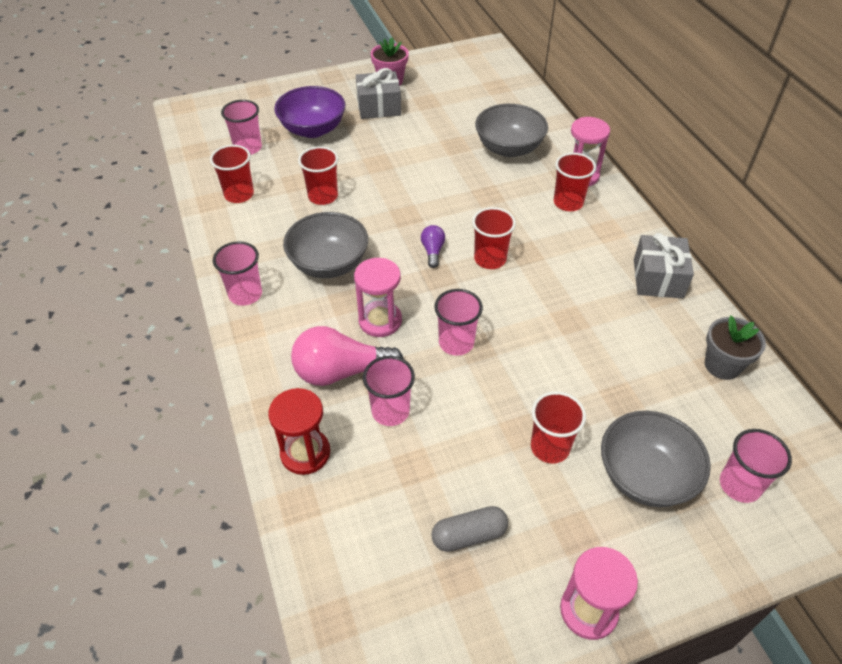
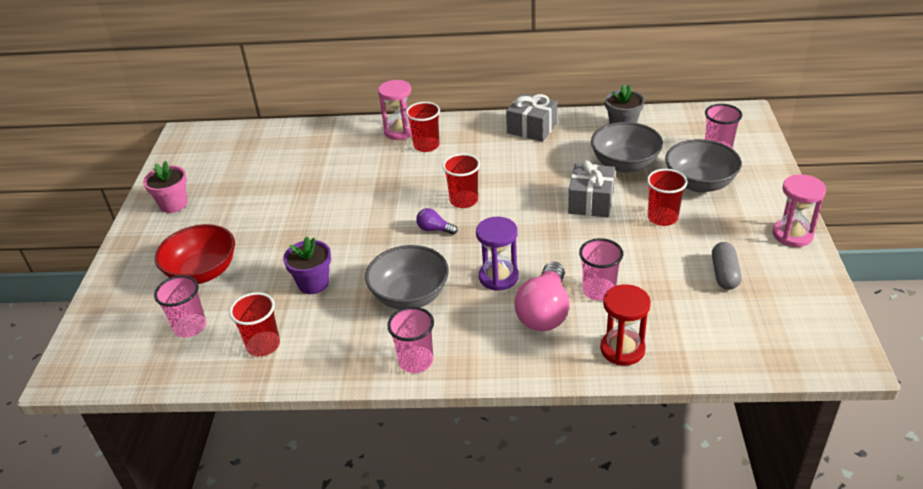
camera: 65 degrees left, 10 degrees down
purple bowl [274,86,345,138] -> red bowl [155,224,235,284]
red cup [298,146,338,205] -> purple flower pot [283,236,331,294]
pink hourglass [354,258,402,337] -> purple hourglass [476,217,519,291]
grey gift [356,68,401,119] -> grey gift moved to [568,160,615,217]
pink cup [434,289,483,356] -> none
grey bowl [475,104,548,157] -> grey bowl moved to [591,122,663,173]

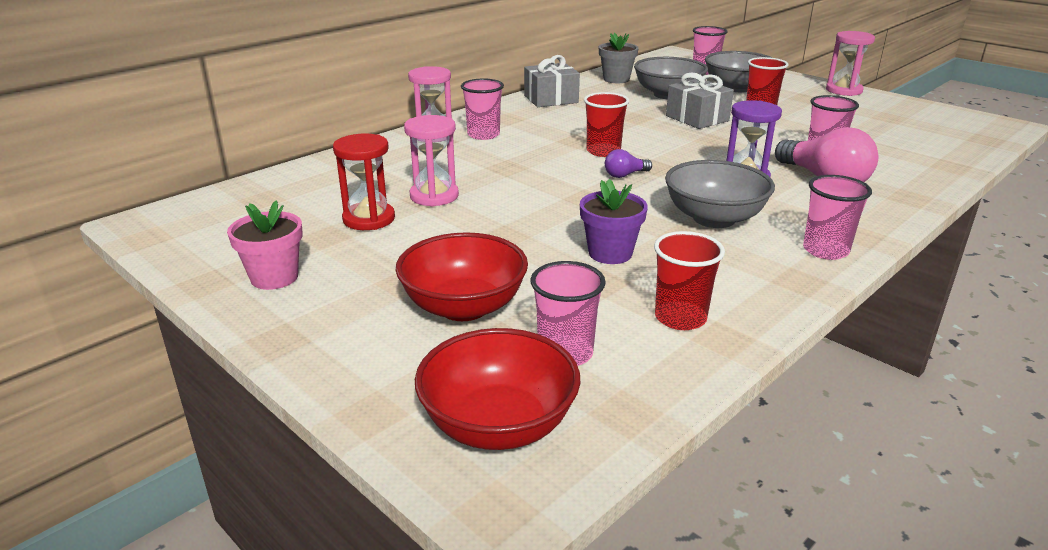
camera: 50 degrees left, 10 degrees down
red cup [406,102,440,152] -> pink cup [461,79,504,140]
red hourglass [600,284,651,366] -> red hourglass moved to [333,133,395,230]
grey capsule [712,242,741,290] -> none
none -> pink hourglass [404,115,459,207]
none -> red bowl [415,328,580,450]

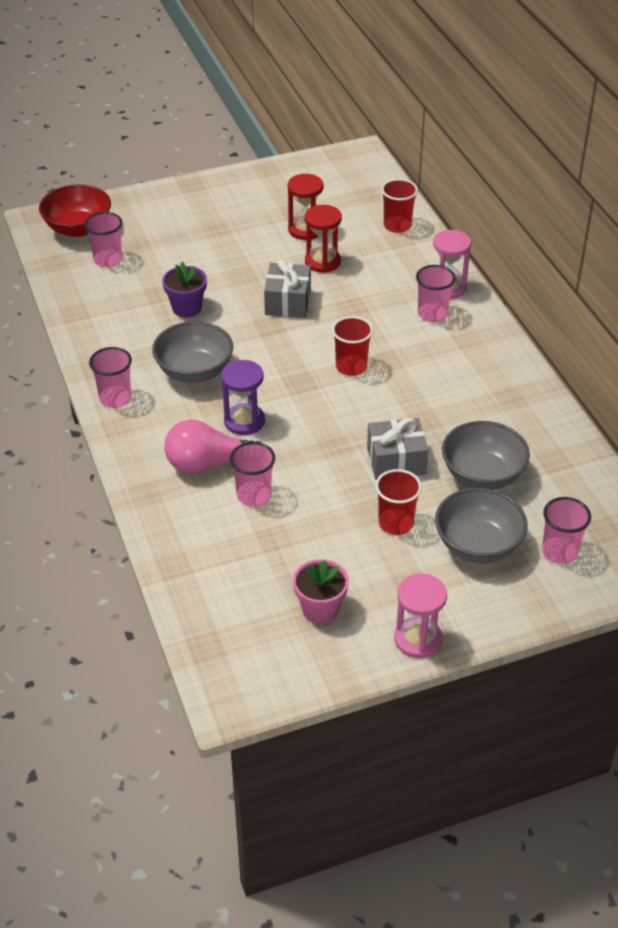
camera: 115 degrees right, 15 degrees up
pink flower pot [227,200,303,290] -> pink flower pot moved to [293,559,349,624]
red bowl [396,232,528,321] -> none
pink hourglass [404,115,459,207] -> red hourglass [305,205,342,273]
grey gift [524,55,580,107] -> grey gift moved to [264,260,311,318]
grey flower pot [599,33,639,83] -> none
purple light bulb [605,149,652,178] -> none
red cup [654,231,725,330] -> red cup moved to [381,179,418,233]

